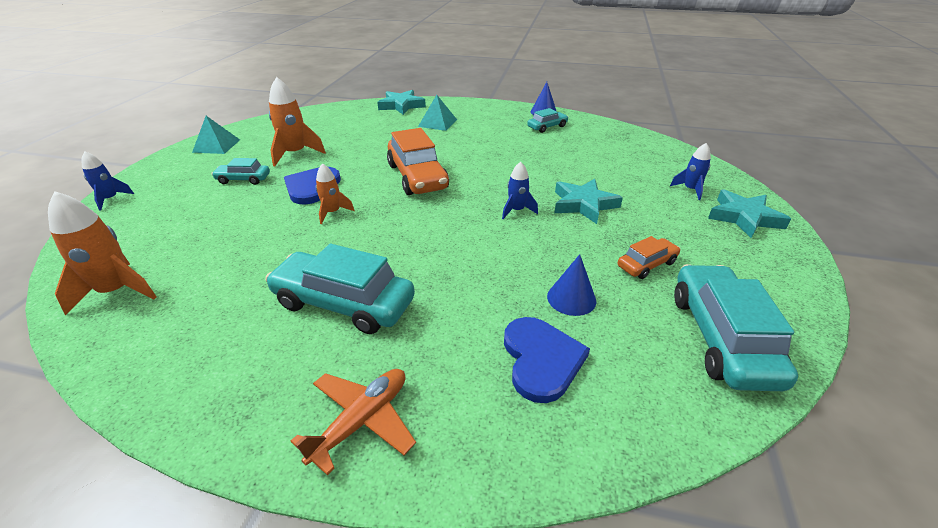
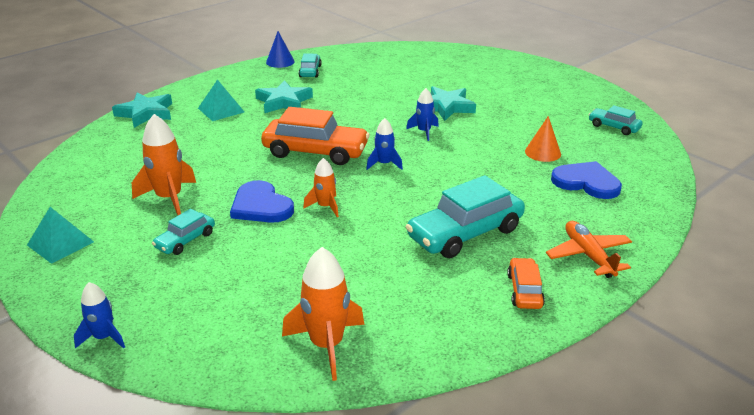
camera: 55 degrees left, 5 degrees down
blue cone [547,254,596,316] -> orange cone [525,116,561,162]
orange car [618,236,681,279] -> orange car moved to [507,258,545,309]
blue rocket [670,143,711,200] -> blue rocket moved to [366,118,403,170]
turquoise car [674,264,798,391] -> turquoise car [589,105,643,135], size x0.52
turquoise star [708,189,791,238] -> turquoise star moved to [255,80,313,113]

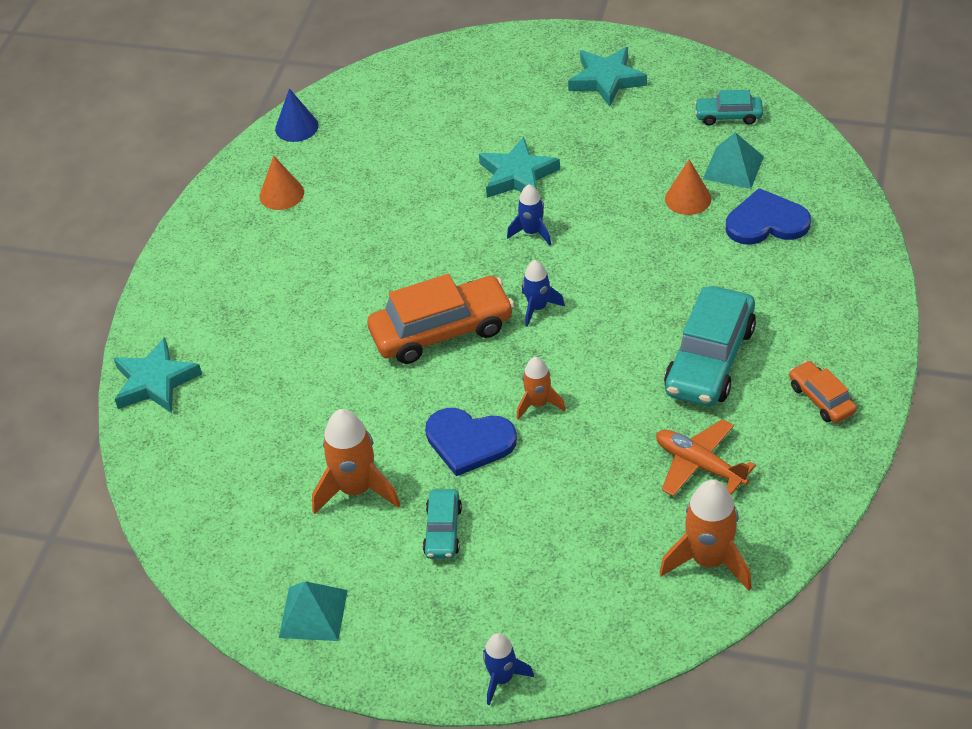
camera: 30 degrees left, 15 degrees up
turquoise pyramid [198,80,244,121] -> turquoise pyramid moved to [703,132,764,189]
turquoise star [255,80,313,113] -> turquoise star moved to [568,47,647,107]
blue cone [266,31,295,68] -> blue cone moved to [275,88,318,142]
turquoise car [299,53,322,78] -> orange cone [259,156,304,210]
orange plane [546,221,632,278] -> orange plane moved to [656,419,756,496]

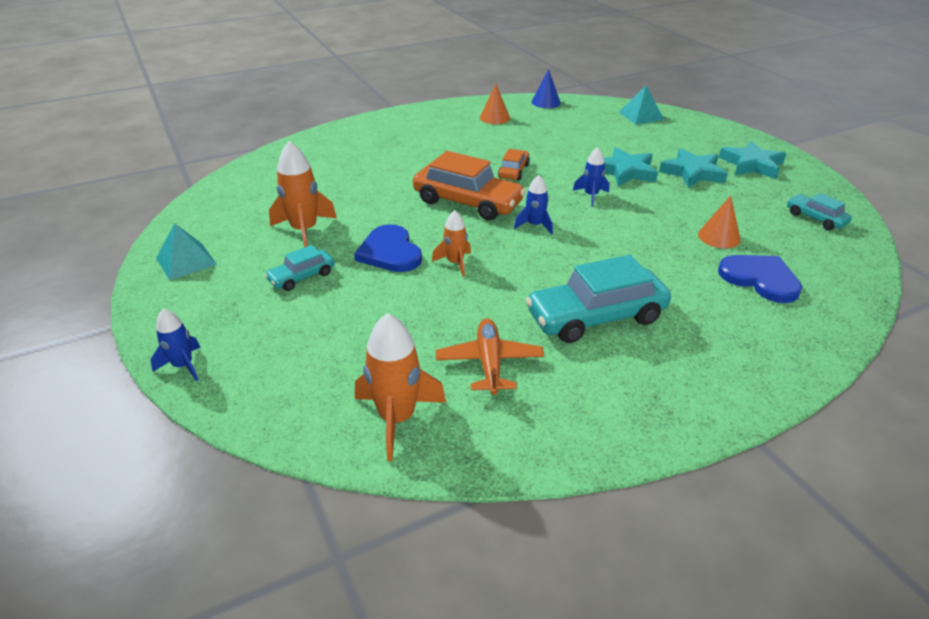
camera: 45 degrees right, 10 degrees down
turquoise star [114,337,202,413] -> turquoise star moved to [659,148,728,188]
turquoise pyramid [703,132,764,189] -> turquoise pyramid moved to [619,85,664,125]
orange car [789,361,857,423] -> orange car moved to [498,149,530,181]

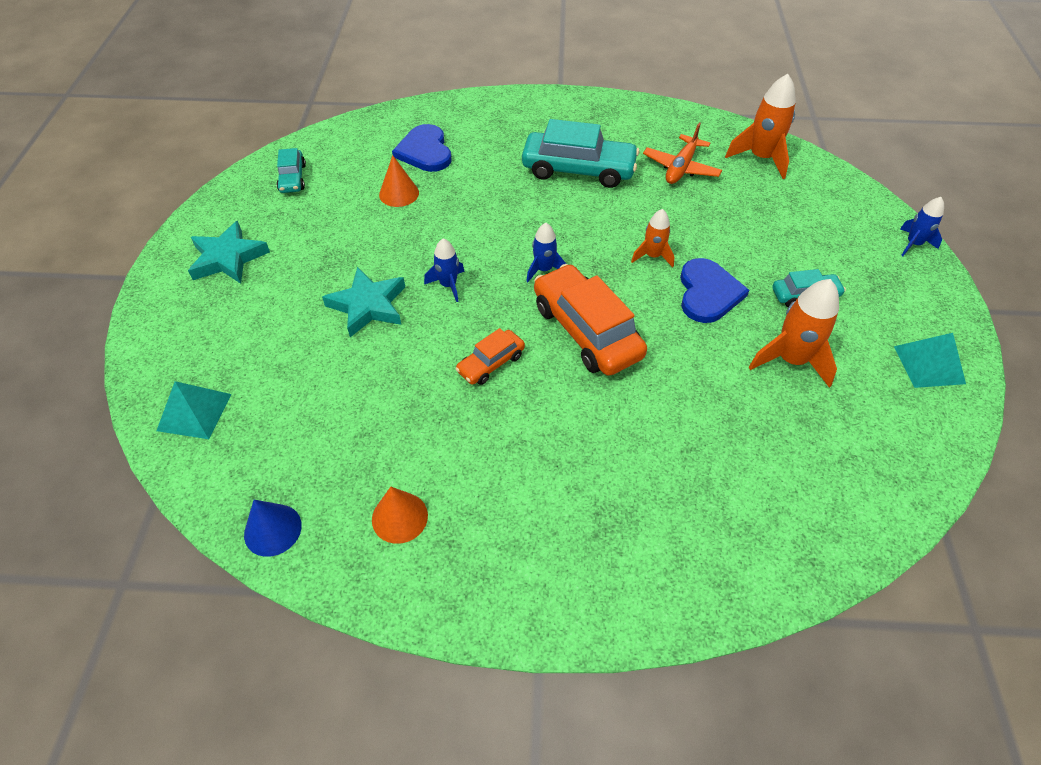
camera: 150 degrees left, 15 degrees up
turquoise star [659,148,728,188] -> none

